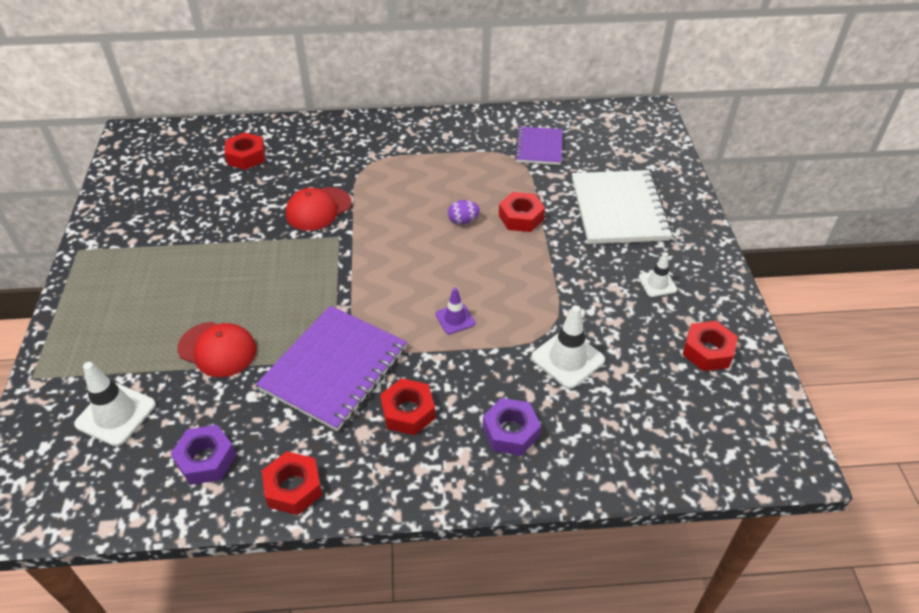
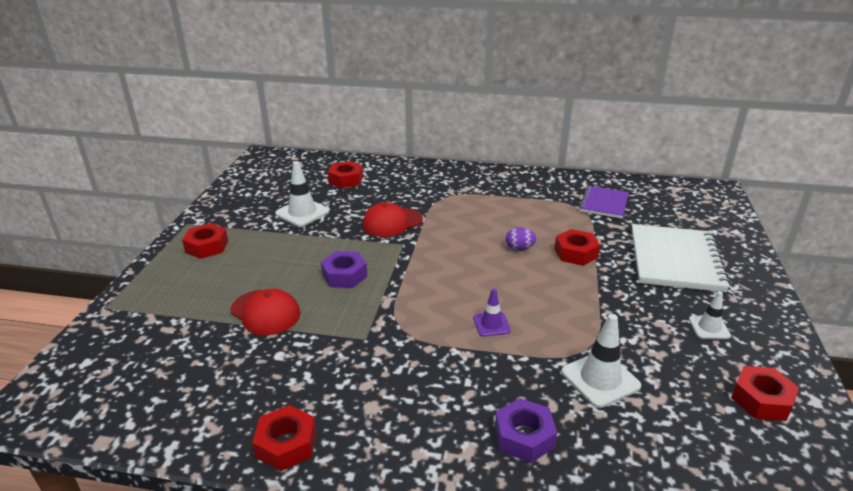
camera: 15 degrees right, 15 degrees down
white traffic cone [74,362,156,447] -> white traffic cone moved to [275,161,330,227]
purple nut [170,425,236,485] -> purple nut moved to [321,251,367,288]
purple notebook [256,306,407,431] -> none
red nut [380,378,435,435] -> red nut moved to [182,223,228,259]

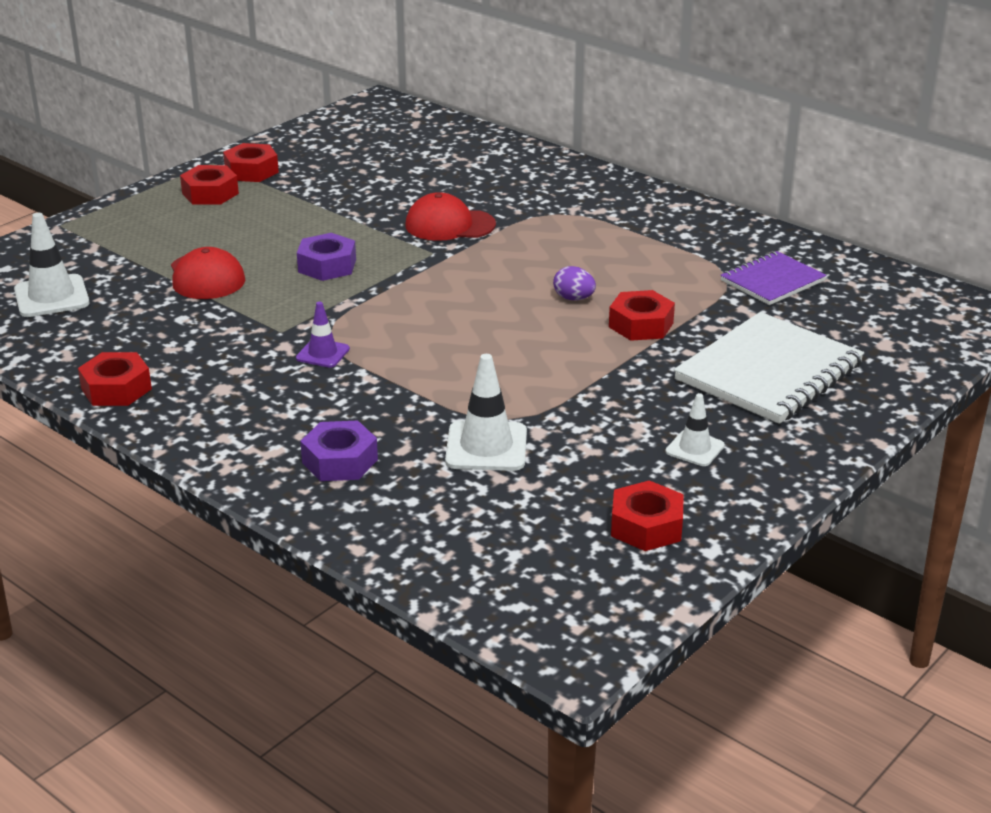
camera: 30 degrees right, 0 degrees up
white traffic cone [275,161,330,227] -> white traffic cone moved to [14,213,90,317]
red nut [328,161,363,188] -> red nut moved to [223,143,279,182]
purple traffic cone [473,288,511,337] -> purple traffic cone moved to [296,302,350,368]

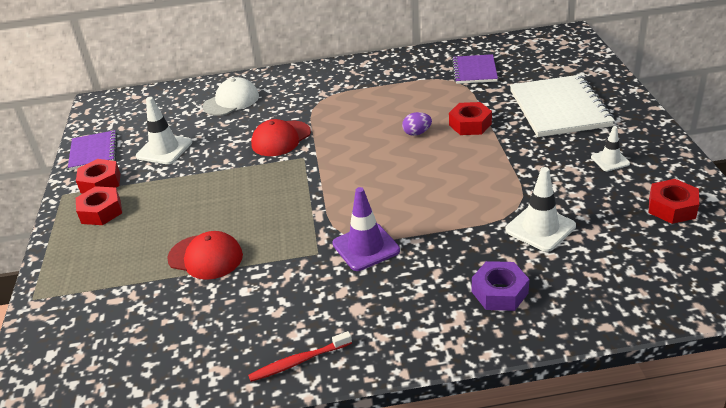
camera: 45 degrees left, 5 degrees up
white traffic cone [14,213,90,317] -> white traffic cone moved to [136,97,192,164]
red nut [78,352,152,406] -> red toothbrush [248,331,352,382]
purple traffic cone [296,302,350,368] -> purple traffic cone [332,187,400,271], size x1.66
purple nut [297,233,356,281] -> none
none -> purple notebook [68,130,117,170]
none -> white cap [203,77,259,116]

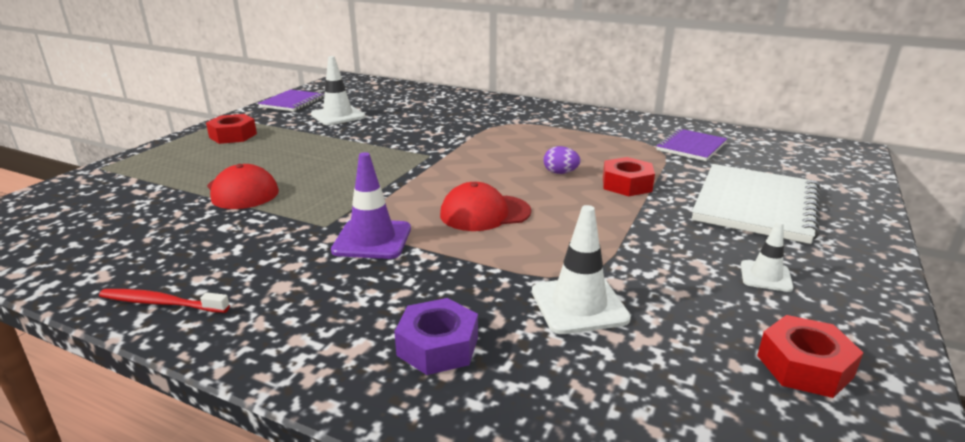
camera: 30 degrees right, 10 degrees down
red nut [76,159,120,194] -> none
white cap [203,77,259,116] -> none
red cap [251,119,311,156] -> red cap moved to [440,182,531,231]

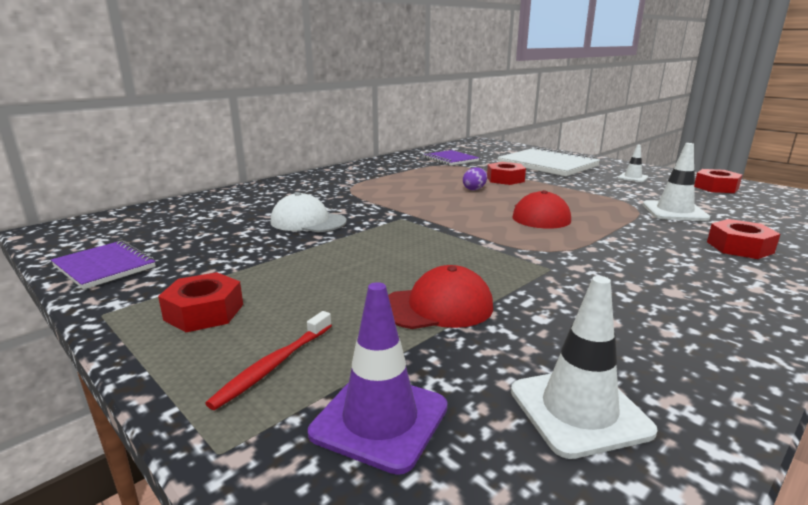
camera: 70 degrees left, 5 degrees down
red toothbrush [99,289,230,313] -> red toothbrush moved to [205,311,332,410]
white traffic cone [311,56,366,125] -> white traffic cone moved to [511,276,657,459]
purple traffic cone [331,152,411,259] -> purple traffic cone moved to [308,282,448,475]
purple nut [394,298,478,375] -> red nut [707,219,780,259]
none -> white cap [271,192,347,232]

